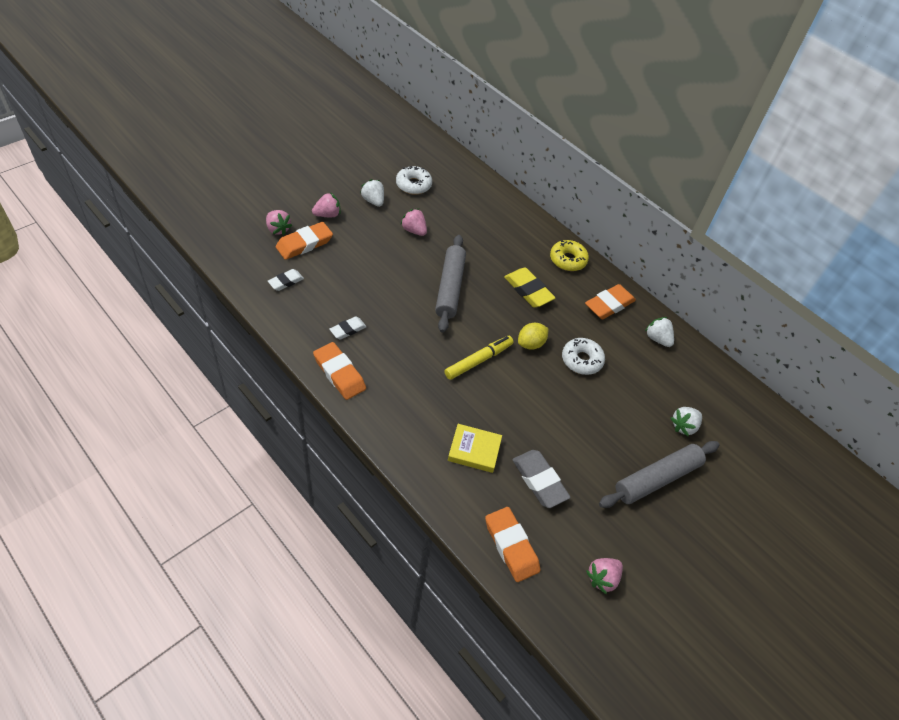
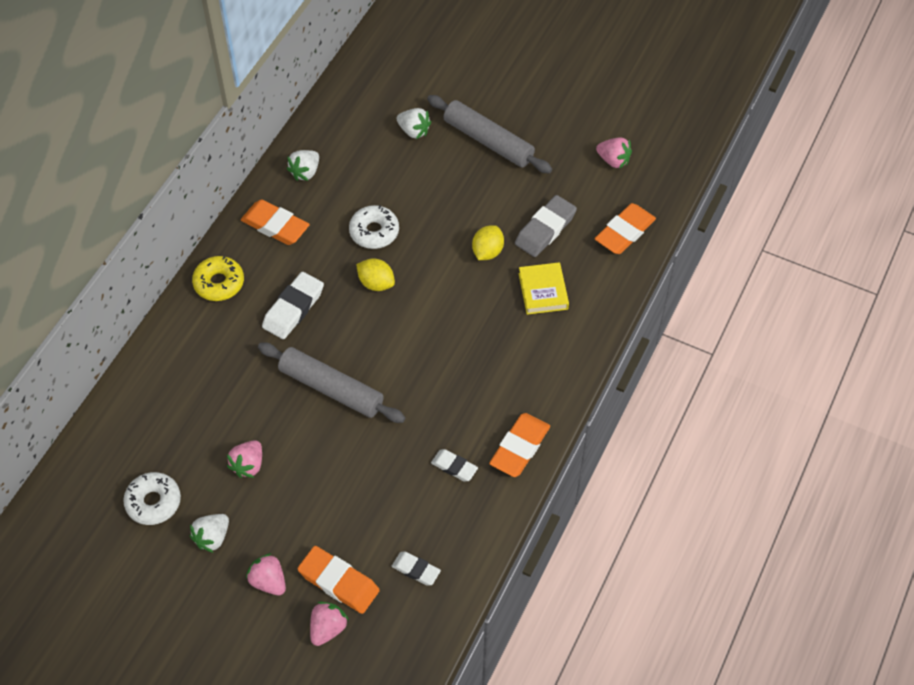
camera: 105 degrees left, 5 degrees up
grey rolling pin [435,235,466,333] -> grey rolling pin turned 45 degrees clockwise [258,342,405,423]
yellow marker [444,336,514,380] -> none
yellow eraser [504,268,556,307] -> white eraser [262,272,324,339]
none -> yellow lemon [472,225,504,260]

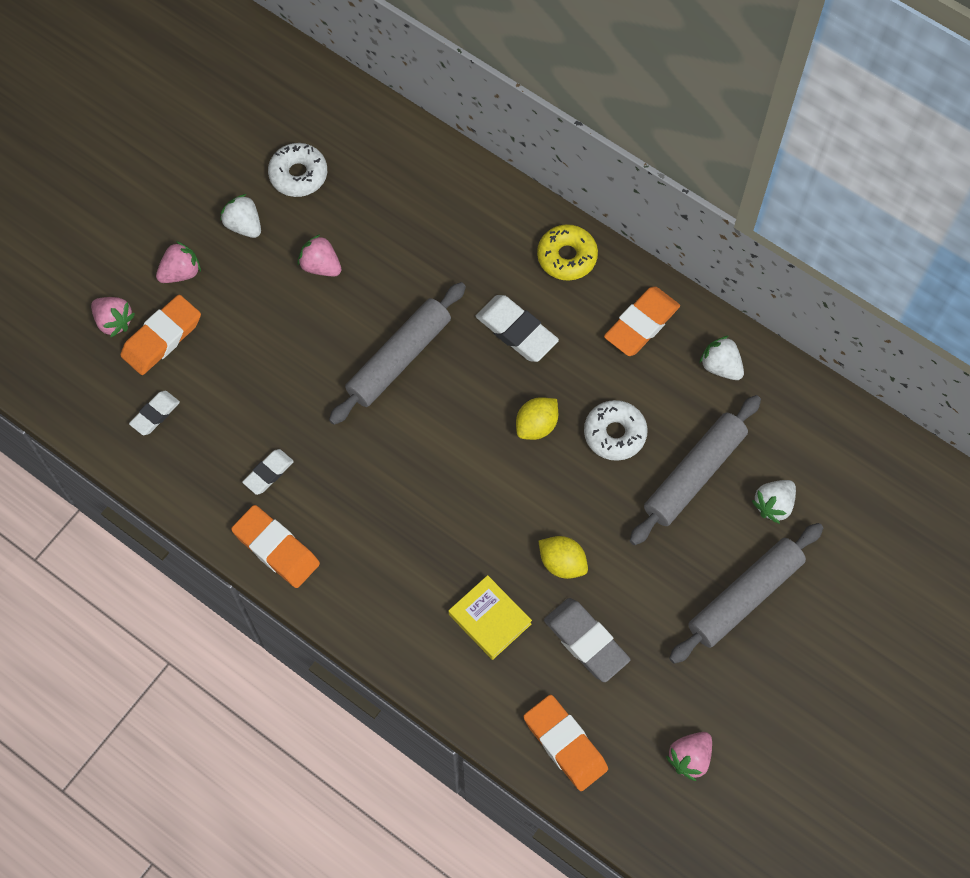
camera: 100 degrees right, 10 degrees up
yellow book [518,262,569,315] -> yellow book turned 45 degrees clockwise [449,575,532,660]
none -> grey rolling pin [630,395,761,545]

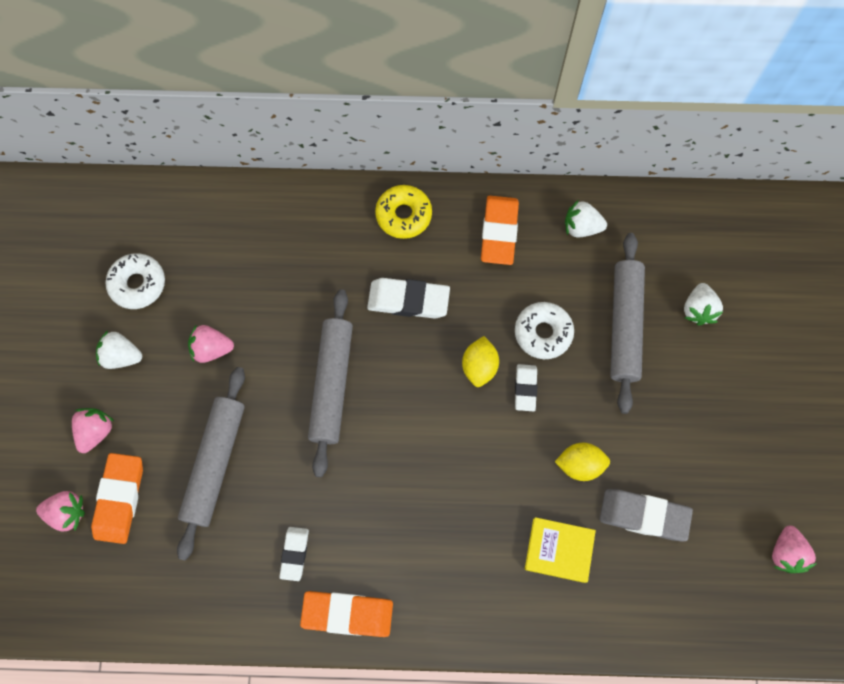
camera: 35 degrees left, 5 degrees up
white eraser [129,391,180,435] -> white eraser moved to [515,364,537,411]
orange eraser [524,695,608,791] -> none
grey rolling pin [669,523,823,664] -> grey rolling pin moved to [177,367,245,561]

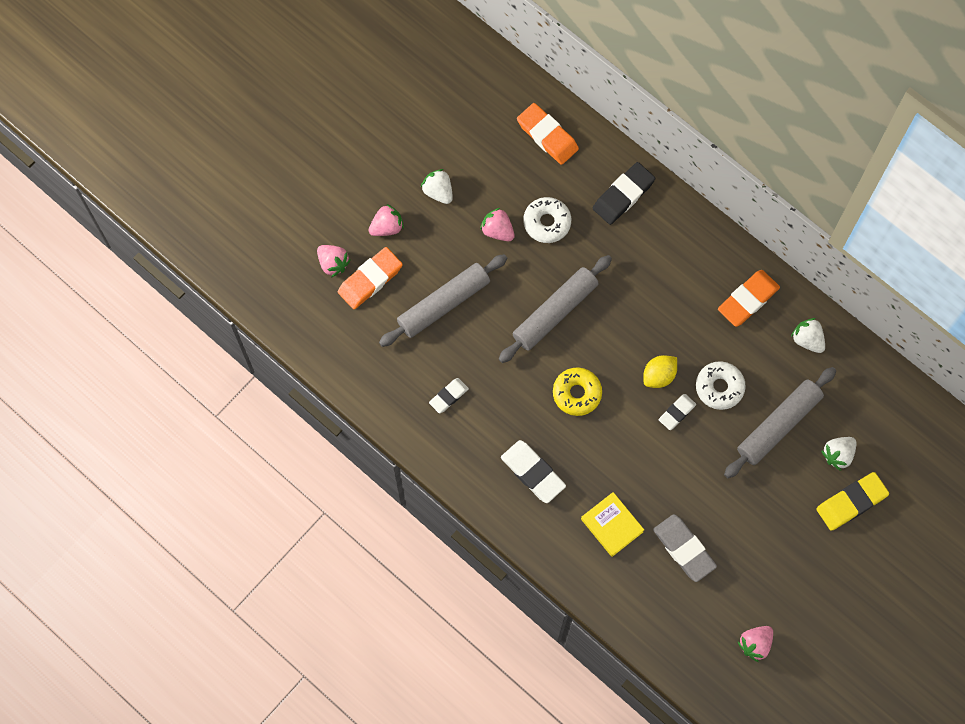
camera: 40 degrees right, 0 degrees up
white donut [105,254,165,309] -> white donut moved to [523,197,571,243]
orange eraser [300,591,393,637] -> orange eraser moved to [517,103,579,165]
white eraser [367,278,450,319] -> white eraser moved to [501,440,566,503]
yellow donut [375,185,432,239] -> yellow donut moved to [553,367,602,416]
yellow lemon [555,443,610,481] -> none
none -> black eraser [593,162,655,225]
none -> yellow eraser [816,472,889,531]

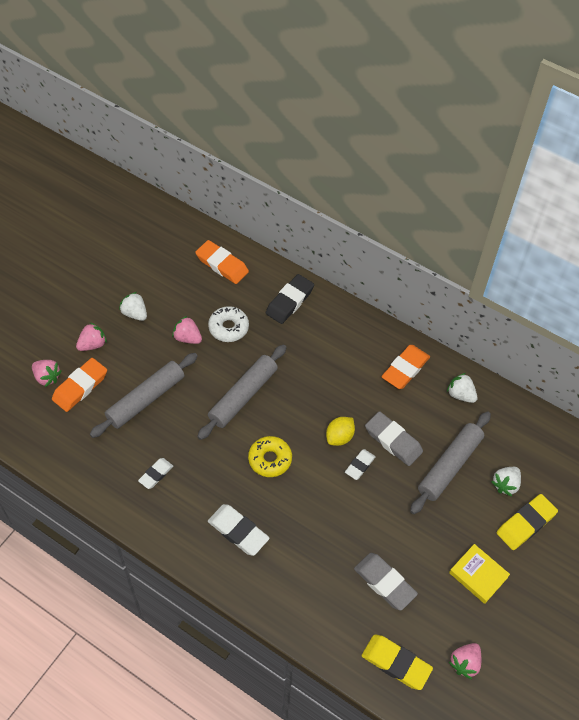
camera: 10 degrees left, 15 degrees down
yellow book [581,492,644,557] -> yellow book moved to [449,544,510,604]
white donut [696,361,746,410] -> grey eraser [365,411,423,466]
none -> yellow eraser [362,635,433,690]

